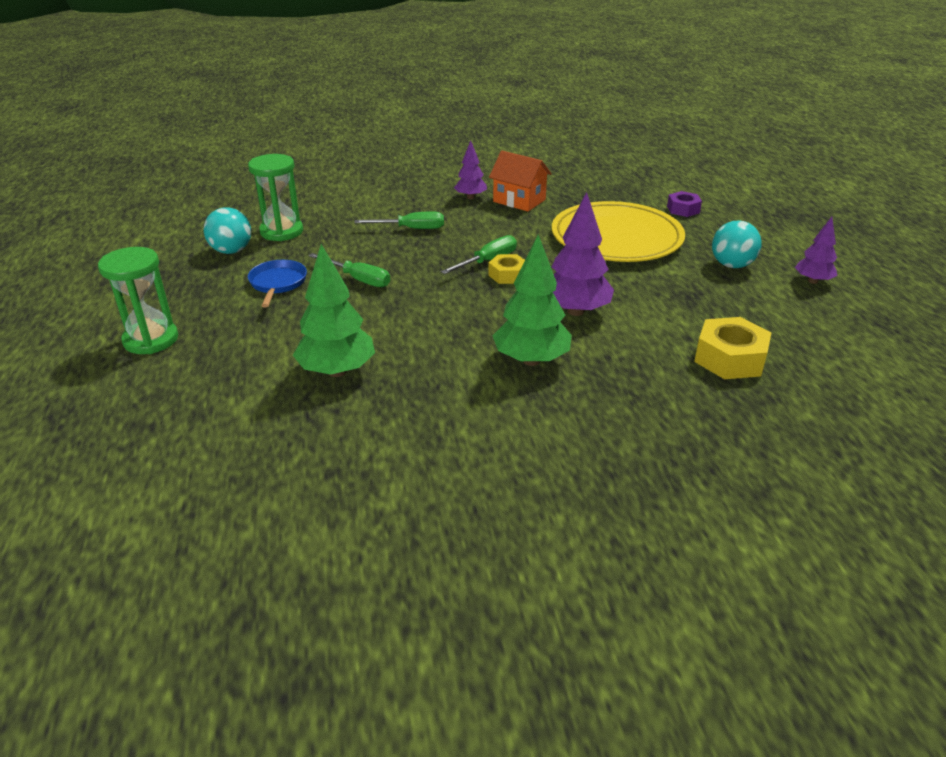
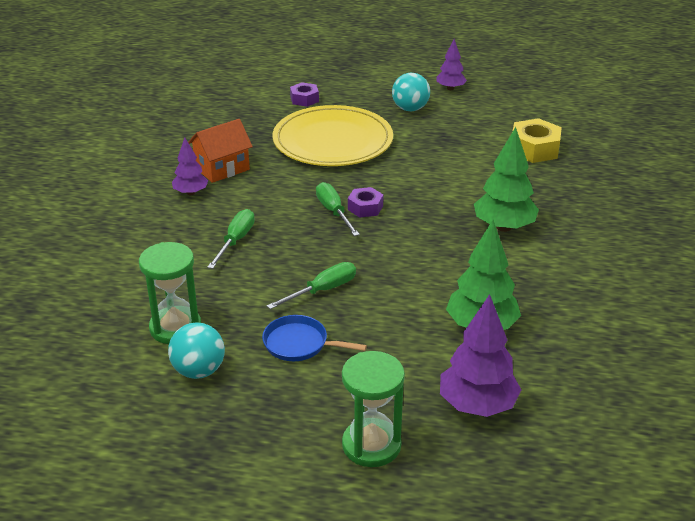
camera: 70 degrees left, 0 degrees up
yellow nut [488,254,525,284] -> purple nut [348,187,384,218]
purple tree [552,192,614,316] -> purple tree moved to [440,294,521,417]

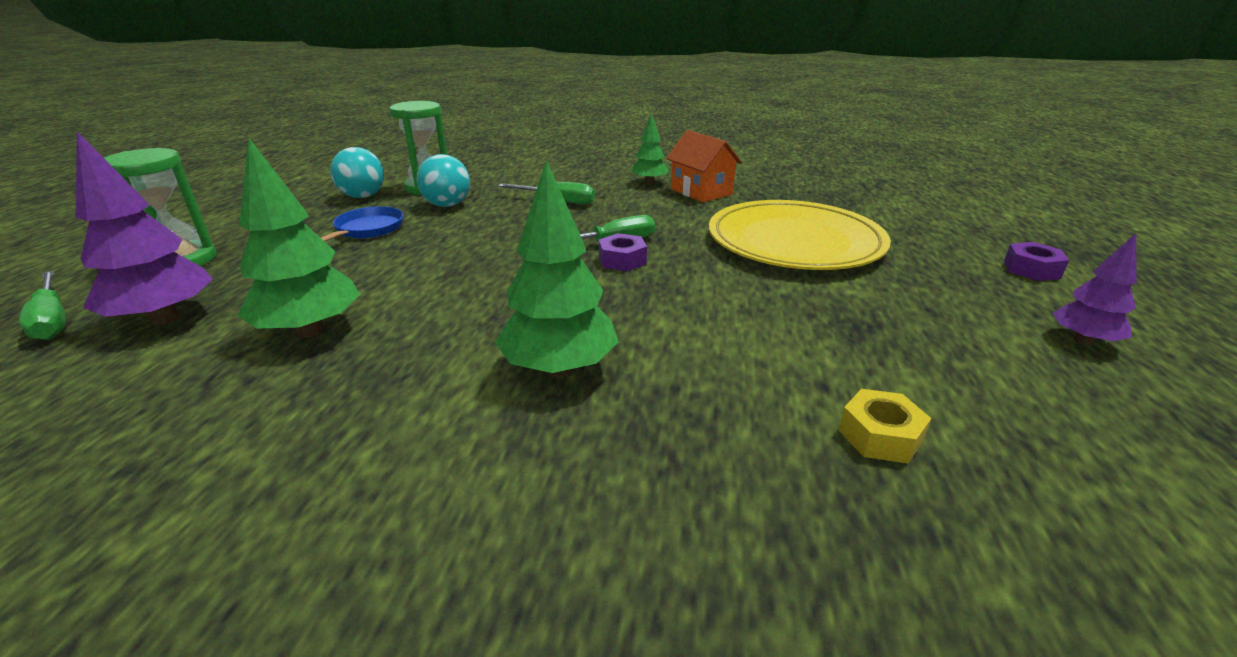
camera: 90 degrees right, 5 degrees down
purple tree [172,137,208,195] -> green tree [631,113,669,184]
green screwdriver [267,262,356,309] -> green screwdriver moved to [19,271,66,340]
purple nut [290,82,319,107] -> purple nut moved to [1004,242,1069,281]
turquoise ball [392,73,430,111] -> turquoise ball moved to [417,154,470,207]
yellow nut [512,118,562,163] -> yellow nut [839,389,931,463], size x0.61

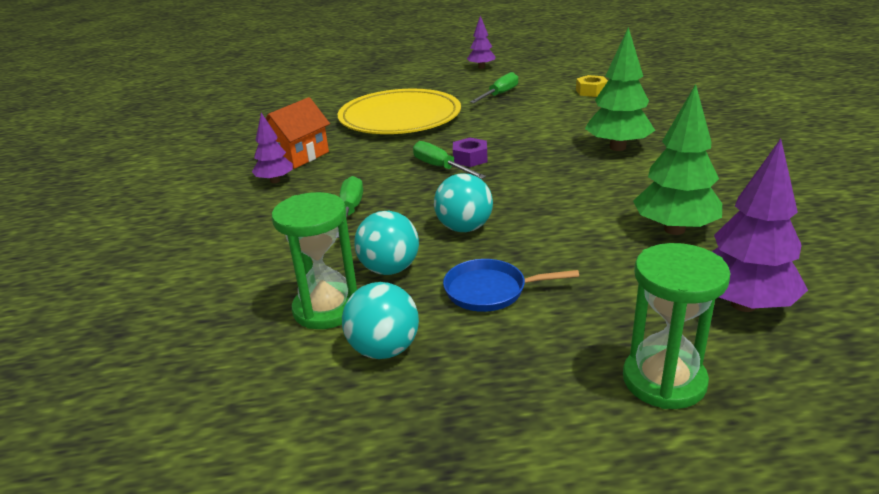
camera: 105 degrees left, 0 degrees up
green screwdriver [19,271,66,340] -> green screwdriver moved to [470,72,518,103]
green tree [631,113,669,184] -> purple tree [252,113,293,183]
purple nut [1004,242,1069,281] -> none
none -> turquoise ball [434,173,493,232]

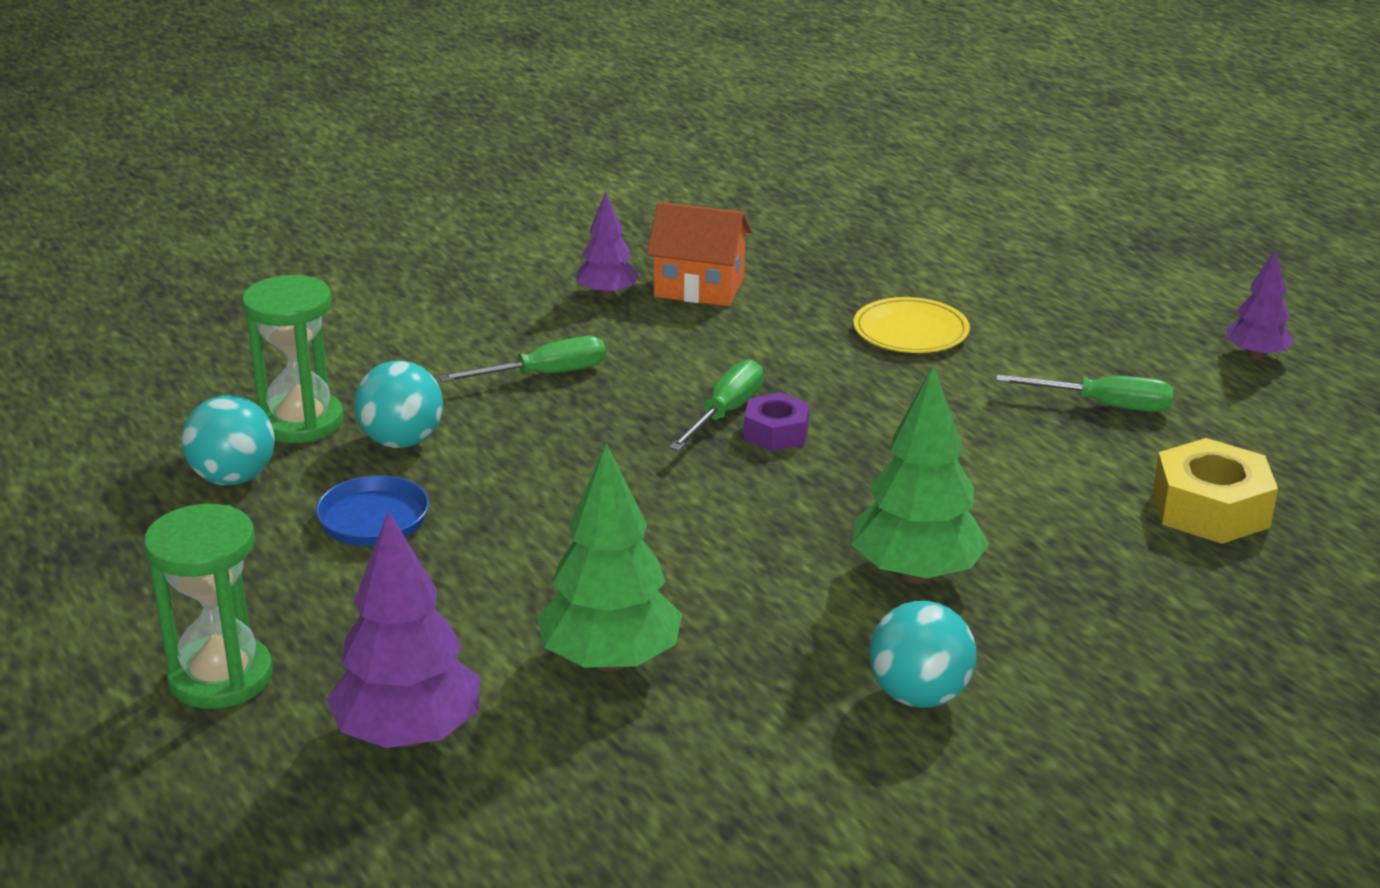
camera: 65 degrees right, 0 degrees up
yellow plate [337,89,461,134] -> yellow plate [853,297,970,353], size x0.49
turquoise ball [434,173,493,232] -> turquoise ball moved to [869,601,977,708]
yellow nut [576,75,608,97] -> yellow nut [1153,438,1278,544], size x1.63

